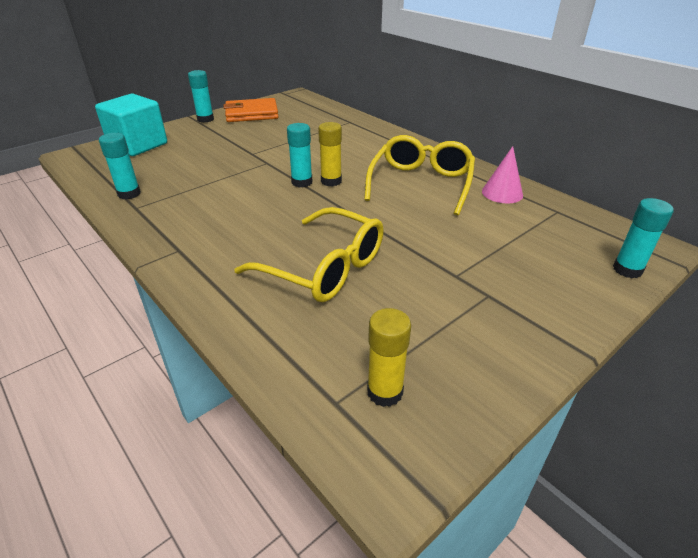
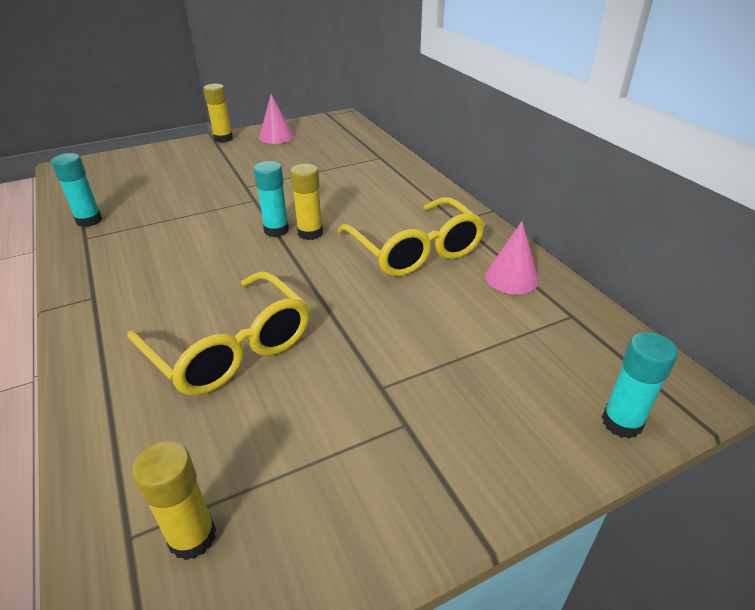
camera: 15 degrees right, 0 degrees up
turquoise cube [95,94,167,156] -> none
turquoise glue stick [188,70,214,123] -> yellow glue stick [203,83,233,143]
orange wallet [224,98,279,122] -> pink cone [259,94,294,144]
yellow glasses [364,135,475,215] -> yellow glasses turned 120 degrees clockwise [338,197,485,277]

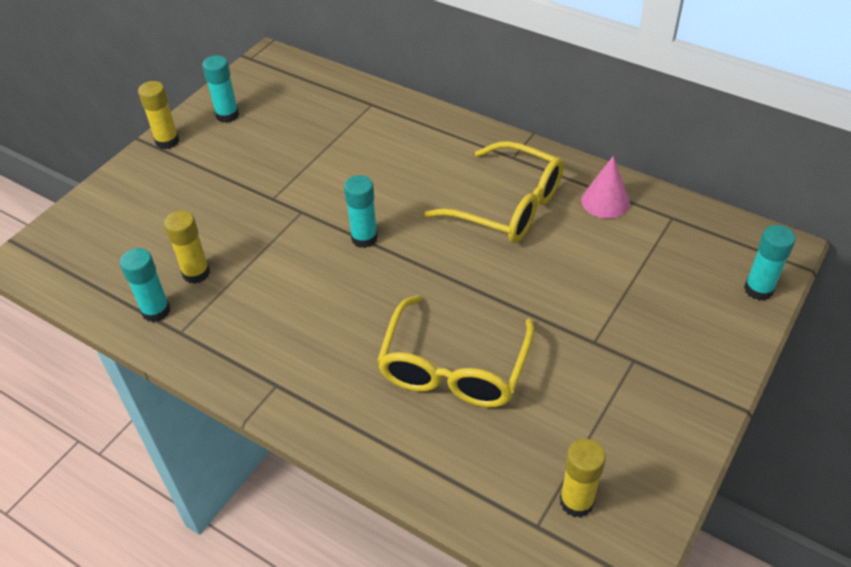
camera: 30 degrees left, 10 degrees up
yellow glasses [127,271,310,395] -> yellow glasses turned 90 degrees clockwise [377,295,534,407]
pink cone [259,94,294,144] -> turquoise glue stick [202,55,239,123]
yellow glue stick [290,164,323,240] -> yellow glue stick moved to [164,210,210,284]

